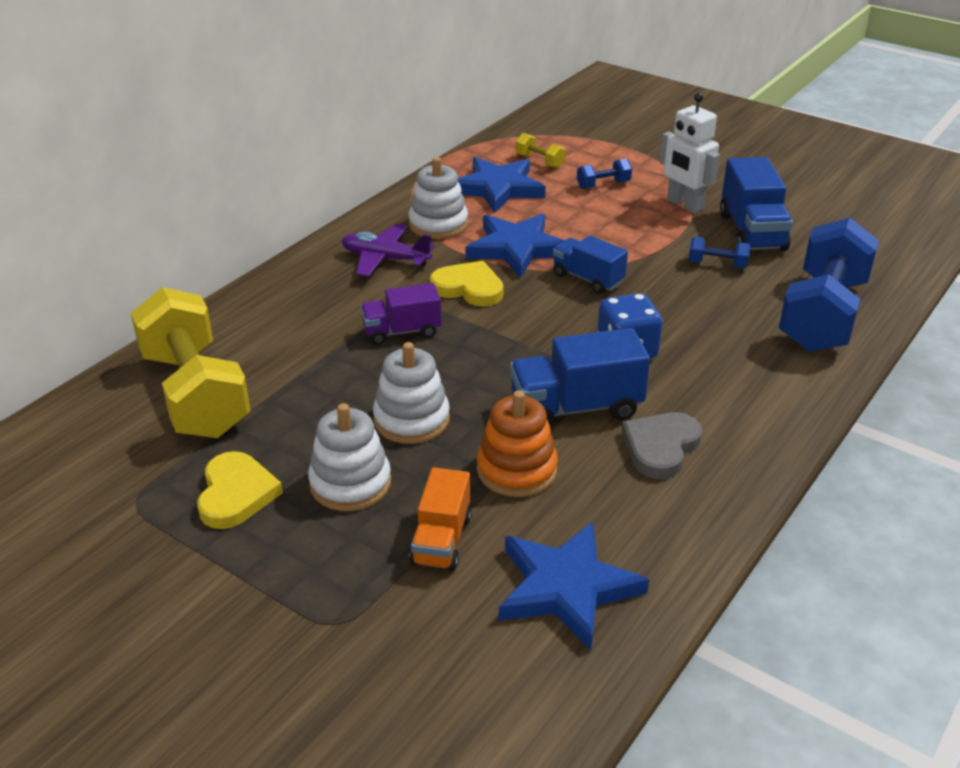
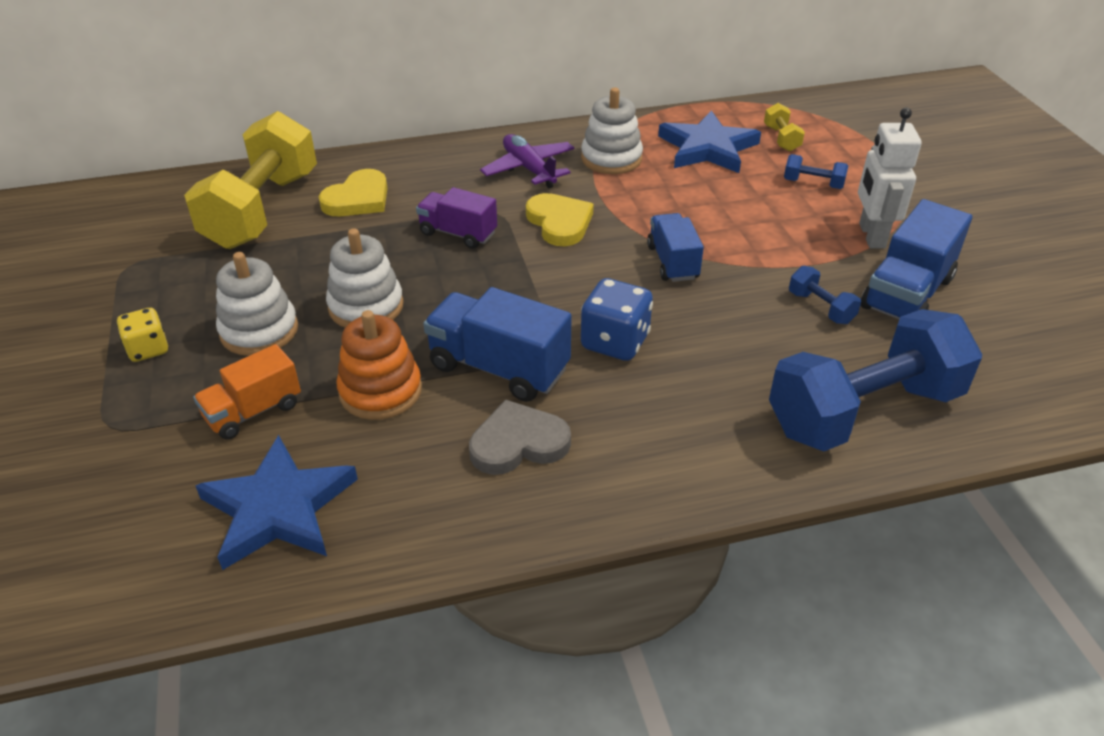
camera: 40 degrees right, 5 degrees up
yellow heart [197,451,283,529] -> yellow heart moved to [319,169,387,216]
blue star [466,214,565,278] -> none
none -> yellow dice [116,308,168,362]

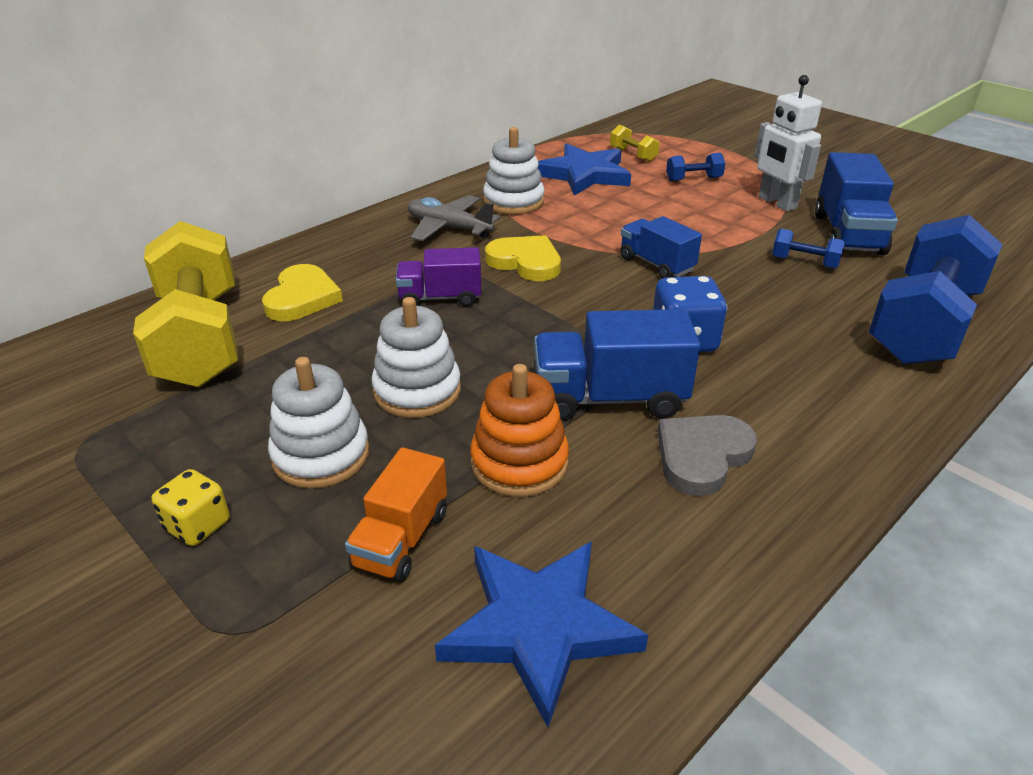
camera: 30 degrees left, 5 degrees down
purple plane [480,134,575,188] -> grey plane [408,195,500,241]

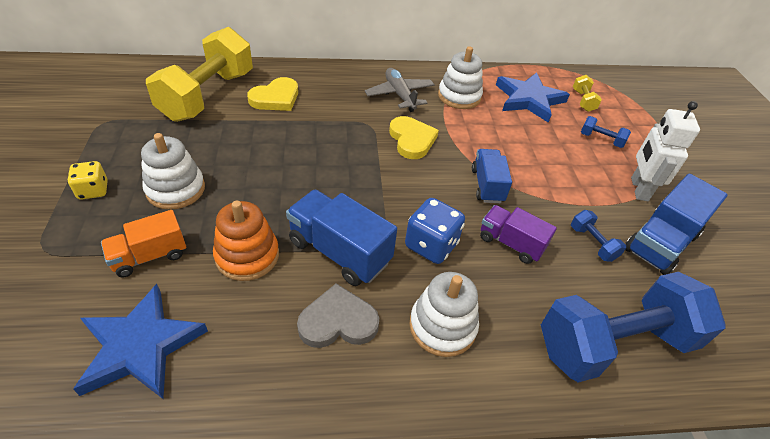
camera: 35 degrees right, 10 degrees up
white stacking toy [371,297,461,418] -> white stacking toy moved to [409,272,479,357]
purple truck [396,247,481,307] -> purple truck moved to [480,205,557,264]

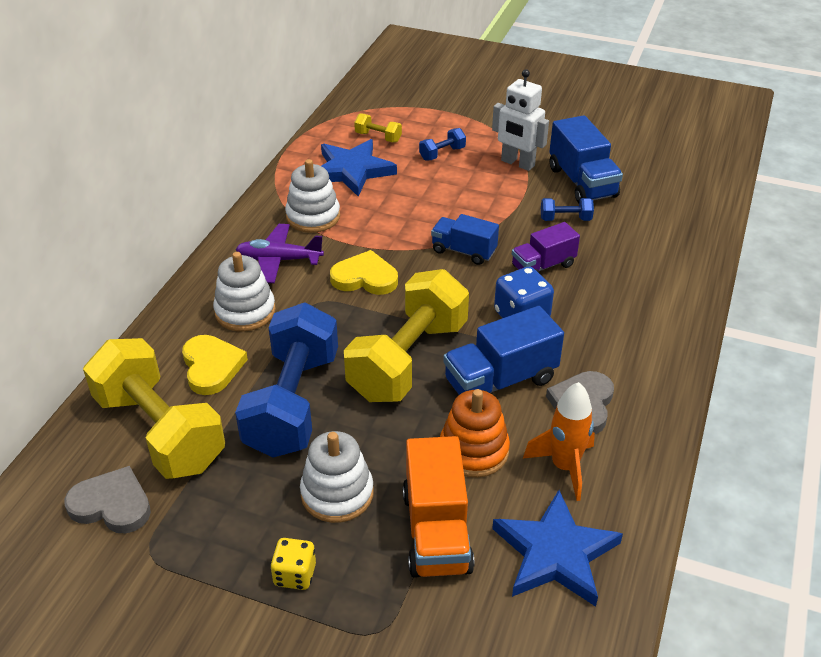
camera: 60 degrees left, 5 degrees down
orange truck [101,210,186,277] -> orange truck [403,436,475,578], size x1.53
grey plane [365,68,435,112] -> purple plane [235,224,324,283]
white stacking toy [409,272,479,357] -> white stacking toy moved to [213,252,276,332]
blue dumbbell [541,272,726,383] -> blue dumbbell moved to [235,303,338,458]
none -> grey heart [64,466,151,533]
none -> yellow dumbbell [344,269,469,402]
none -> orange rocket [523,382,595,501]

